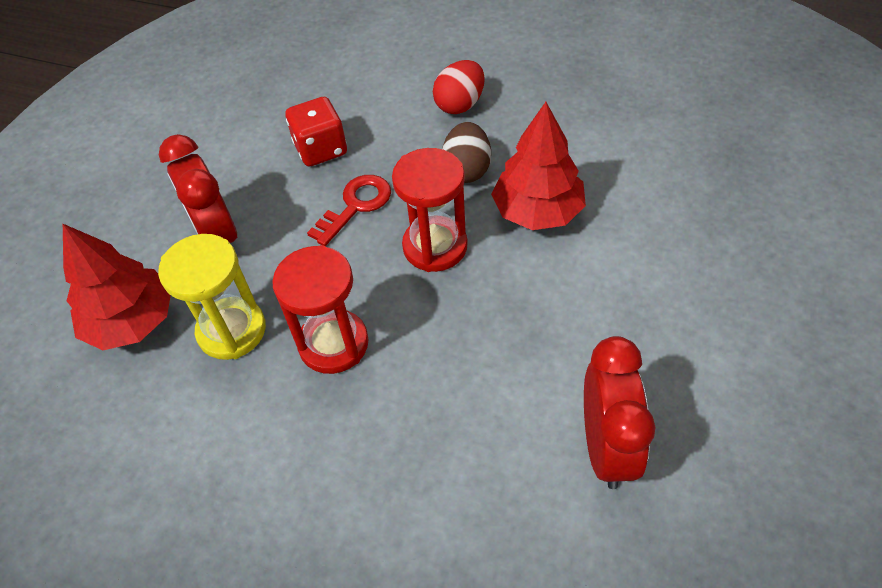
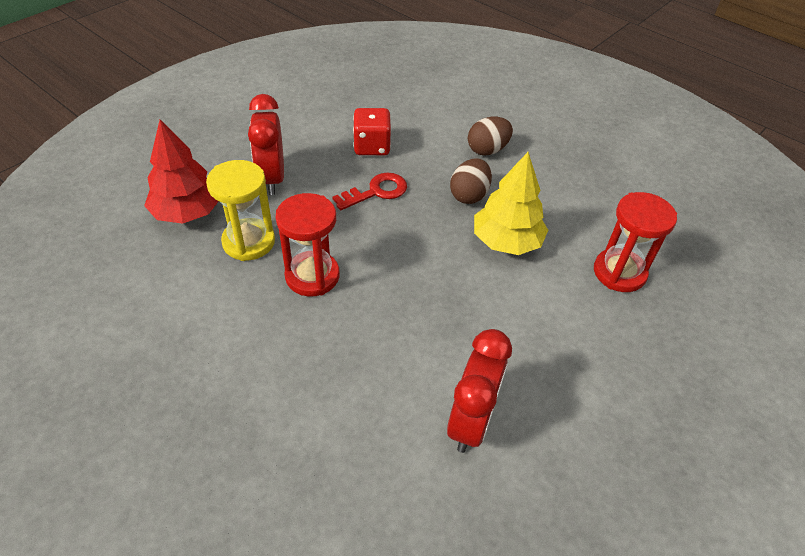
camera: 15 degrees right, 5 degrees down
red hourglass [392,148,468,272] -> red hourglass moved to [594,192,677,292]
red egg [433,60,485,114] -> brown egg [468,117,513,156]
red tree [491,102,586,230] -> yellow tree [474,152,548,255]

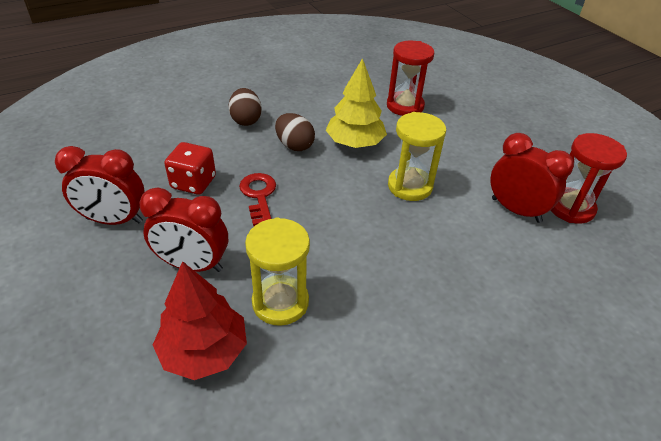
camera: 70 degrees left, 5 degrees down
red hourglass [276,193,340,297] -> red hourglass moved to [551,133,627,224]
none -> red clock [55,146,145,225]
none -> yellow hourglass [388,112,446,201]

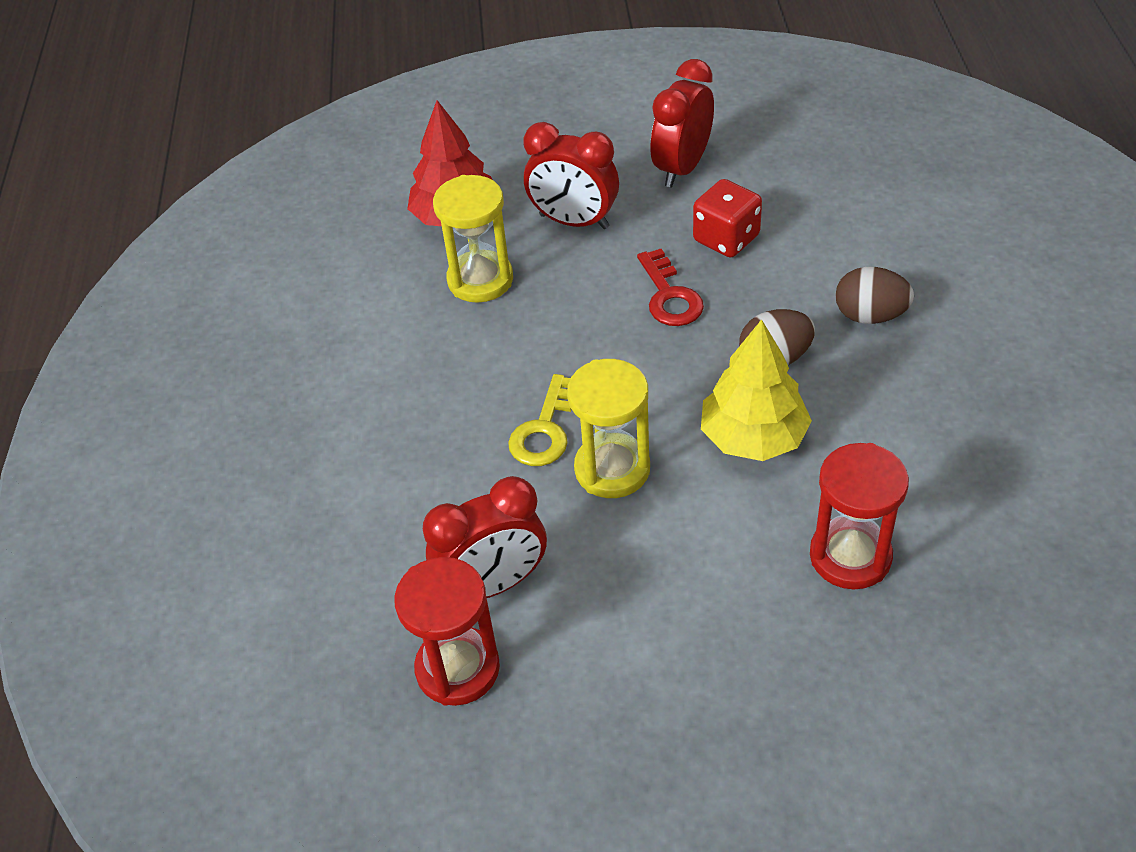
camera: 120 degrees right, 5 degrees up
red clock [140,187,228,272] -> red clock turned 105 degrees counterclockwise [524,122,619,229]
red key [239,173,276,226] -> red key turned 60 degrees clockwise [637,249,704,326]
none -> yellow key [508,374,572,466]

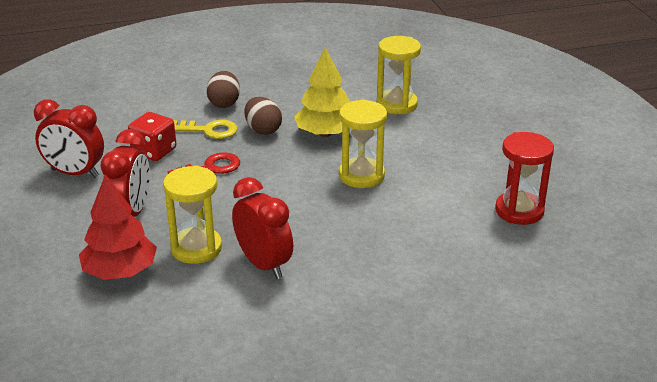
camera: 105 degrees left, 15 degrees down
red clock [423,476,547,598] -> red clock moved to [232,177,293,279]
yellow key [508,374,572,466] -> yellow key moved to [173,120,238,139]
red hourglass [810,443,909,589] -> yellow hourglass [377,36,421,114]

